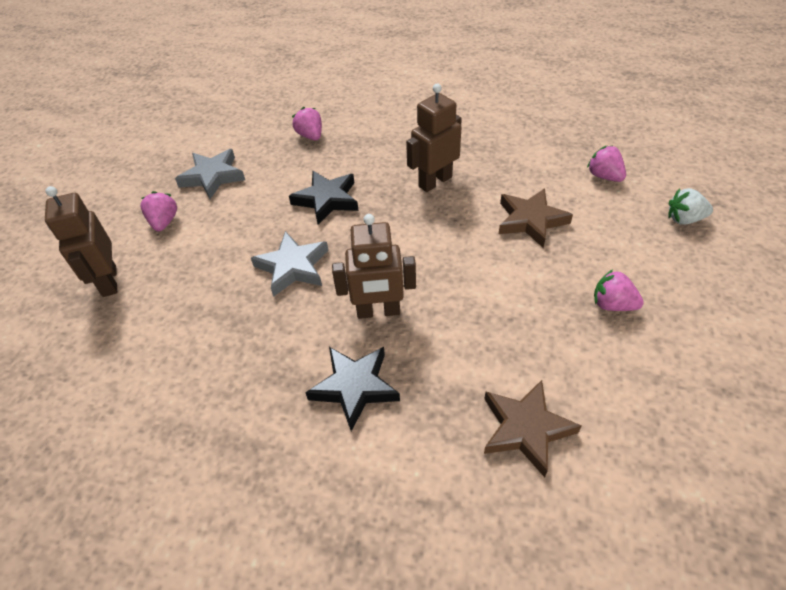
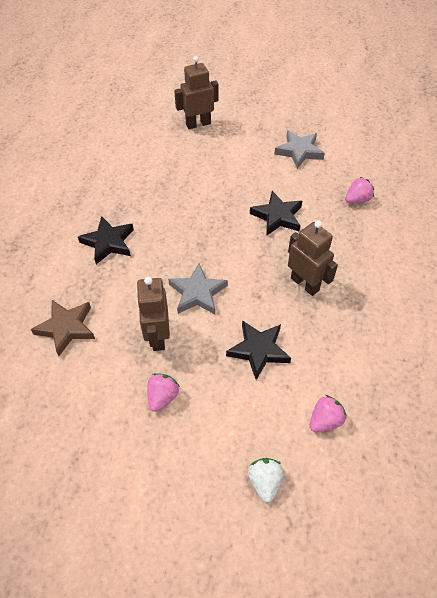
camera: 85 degrees right, 5 degrees up
pink strawberry [141,191,177,231] -> none
grey star [251,231,329,297] -> grey star moved to [168,263,228,314]
brown robot [332,214,416,319] -> brown robot moved to [136,277,170,351]
brown star [499,188,573,248] -> black star [226,320,291,380]

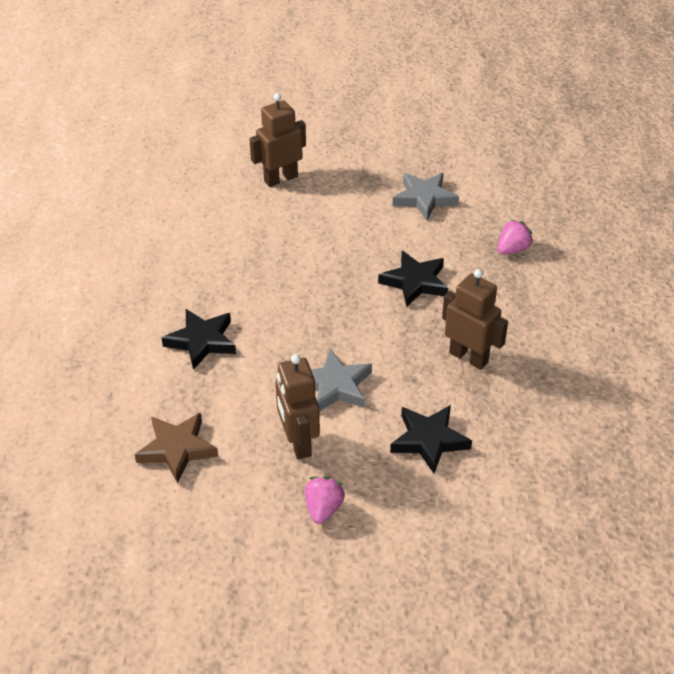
camera: 10 degrees left, 10 degrees down
white strawberry [248,458,284,503] -> none
pink strawberry [310,395,346,432] -> none

